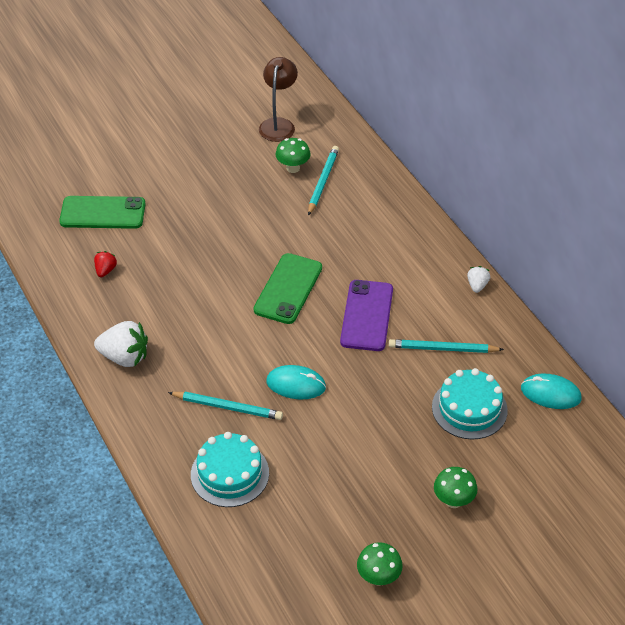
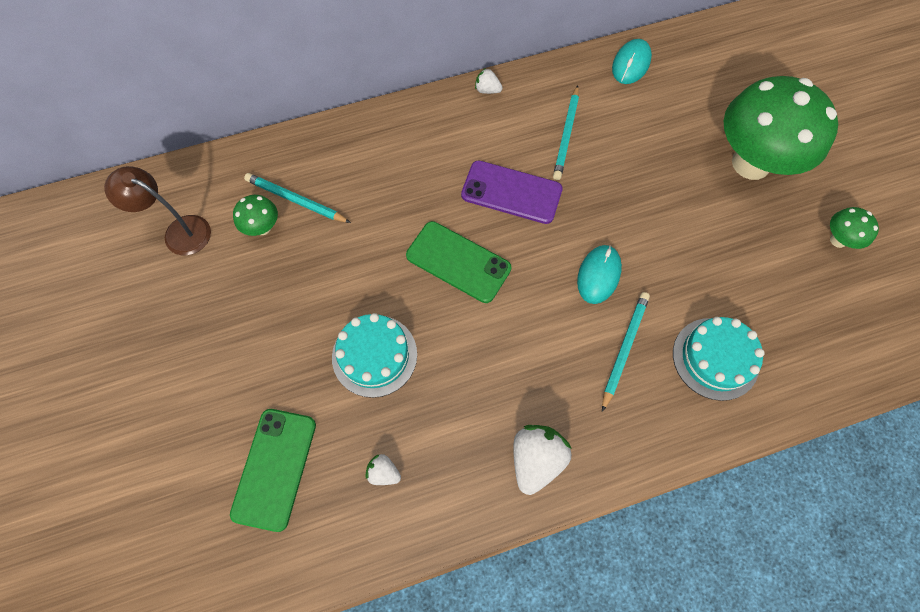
camera: 80 degrees left, 20 degrees up
red strawberry [94,251,117,277] -> white strawberry [365,454,401,485]
turquoise cake [432,368,508,439] -> turquoise cake moved to [332,313,417,398]
green mushroom [434,467,478,508] -> green mushroom [724,76,838,180], size x2.40

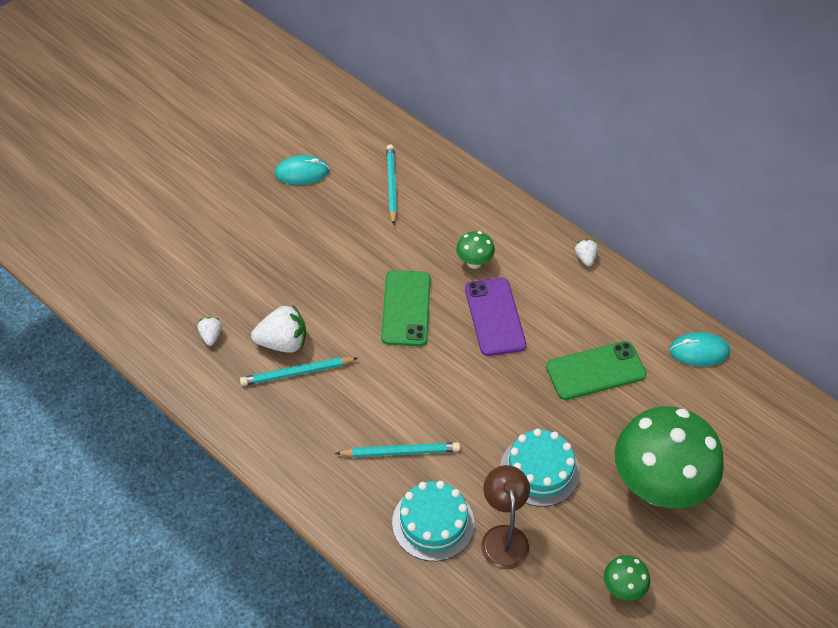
camera: 60 degrees right, 15 degrees down
brown lamp [104,166,211,255] -> brown lamp moved to [481,465,530,569]
green phone [230,409,316,532] -> green phone moved to [546,341,646,400]
green mushroom [233,195,278,236] -> green mushroom moved to [456,231,495,269]
turquoise cake [332,313,417,398] -> turquoise cake moved to [500,428,580,507]
white strawberry [513,425,572,495] -> white strawberry moved to [251,305,306,353]
turquoise pencil [553,85,579,180] -> turquoise pencil moved to [240,357,358,386]
turquoise mouse [577,245,622,304] -> turquoise mouse moved to [275,155,329,185]

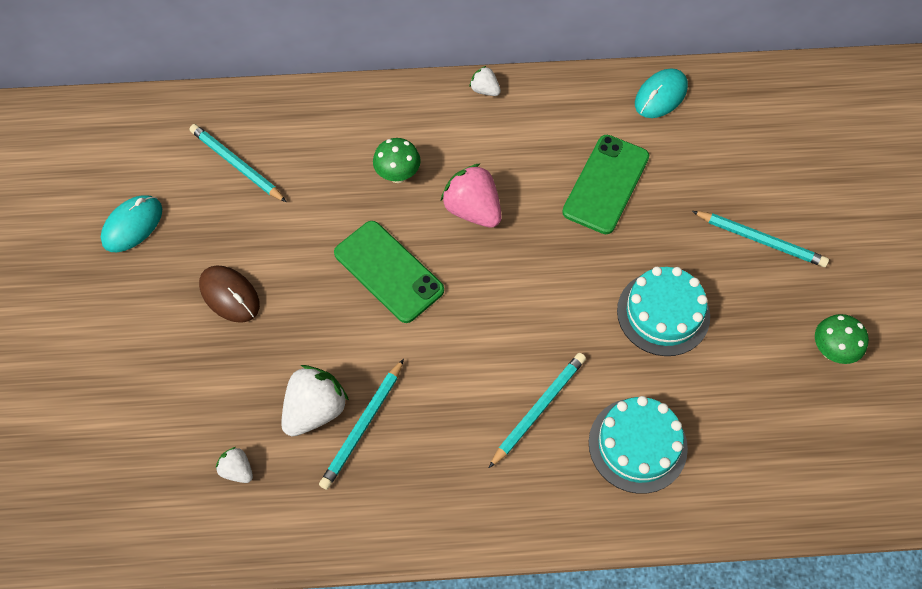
camera: 45 degrees left, 10 degrees up
purple phone [465,278,526,356] -> pink strawberry [441,163,502,228]
brown lamp [481,465,530,569] -> none
green mushroom [614,406,724,508] -> turquoise pencil [692,211,829,267]
none -> brown mouse [199,265,260,323]

